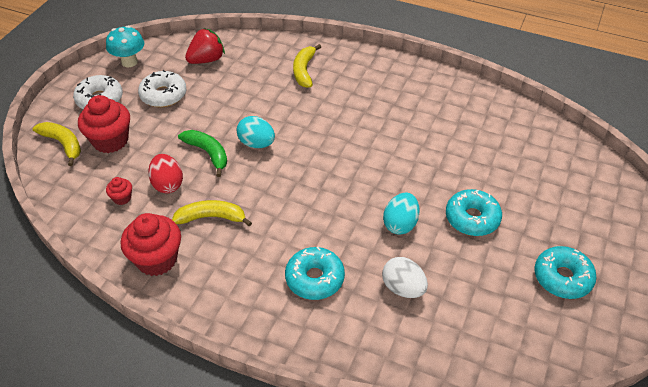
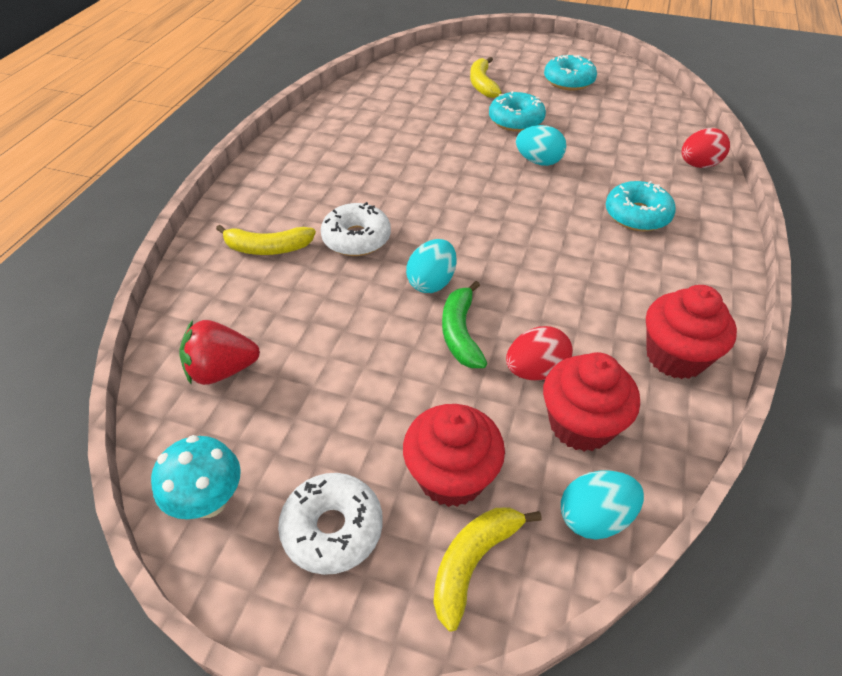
camera: 95 degrees left, 0 degrees up
red cupcake [106,177,132,205] -> red cupcake [543,352,640,451], size x2.10
white donut [138,70,186,107] -> white donut moved to [321,202,391,256]
yellow banana [172,200,252,227] -> yellow banana moved to [470,57,502,98]
green banana [178,130,227,177] -> green banana turned 45 degrees counterclockwise [442,281,487,368]
red strawberry [185,28,225,64] -> red strawberry turned 60 degrees counterclockwise [179,320,260,385]
white egg [382,257,428,298] -> none
none -> turquoise egg [561,471,644,539]
none -> red egg [682,128,730,168]

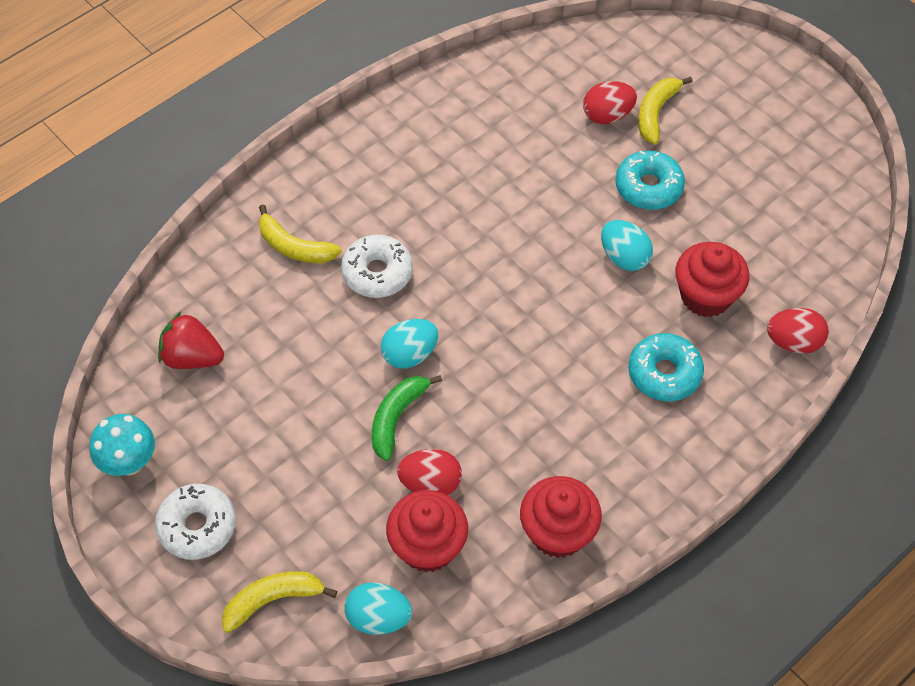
camera: 30 degrees right, 10 degrees up
red cupcake [403,404,505,507] -> red cupcake moved to [675,242,749,317]
turquoise donut [544,55,597,91] -> none
none -> red egg [583,81,637,124]

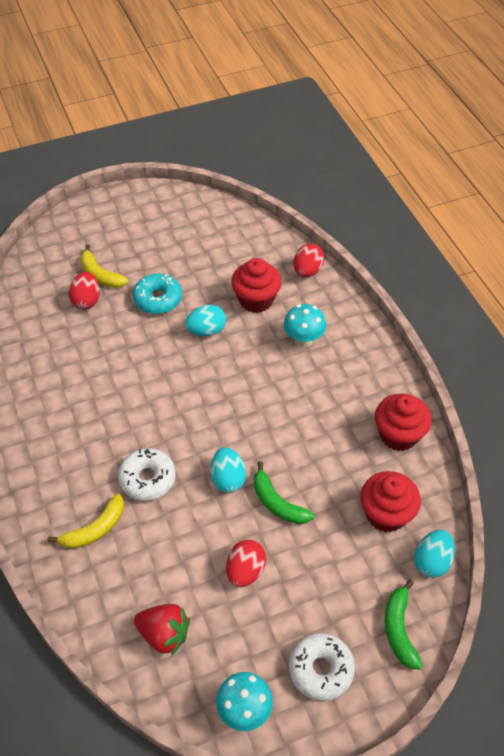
camera: 70 degrees left, 5 degrees down
red strawberry [158,312,224,369] -> red strawberry turned 105 degrees counterclockwise [134,604,190,656]
yellow banana [222,571,337,633] -> green banana [385,580,423,670]
red egg [397,449,462,495] -> red egg moved to [226,540,266,587]
turquoise donut [628,333,704,401] -> turquoise mushroom [284,304,326,347]

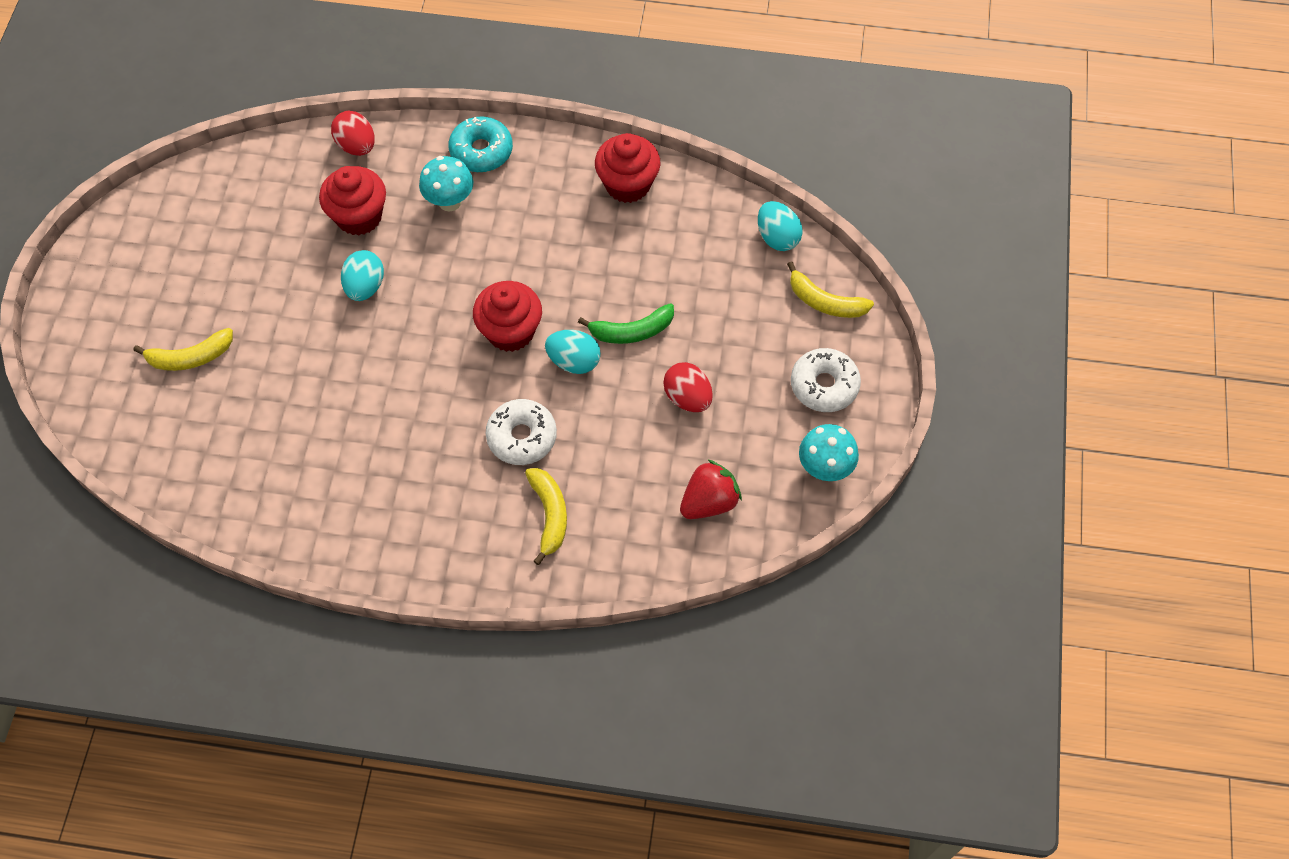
camera: 60 degrees left, 10 degrees up
red egg [69,272,100,310] -> none
turquoise donut [133,273,182,314] -> turquoise donut moved to [448,116,513,172]
red cupcake [360,471,421,533] -> red cupcake moved to [473,281,542,352]
green banana [385,580,423,670] -> yellow banana [787,261,874,318]

